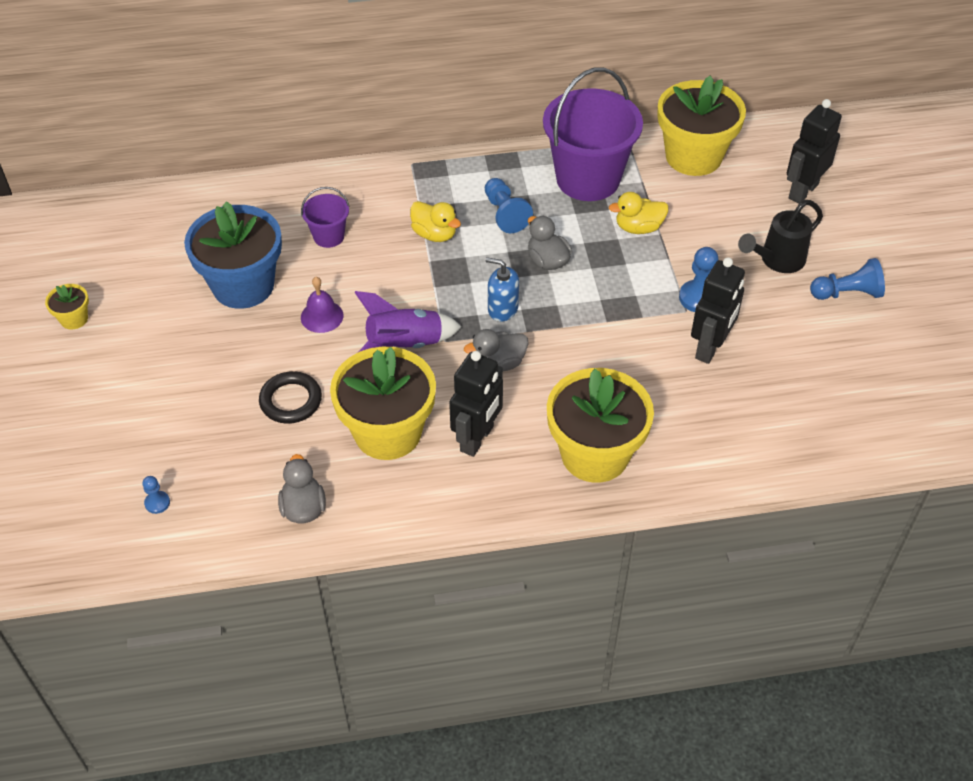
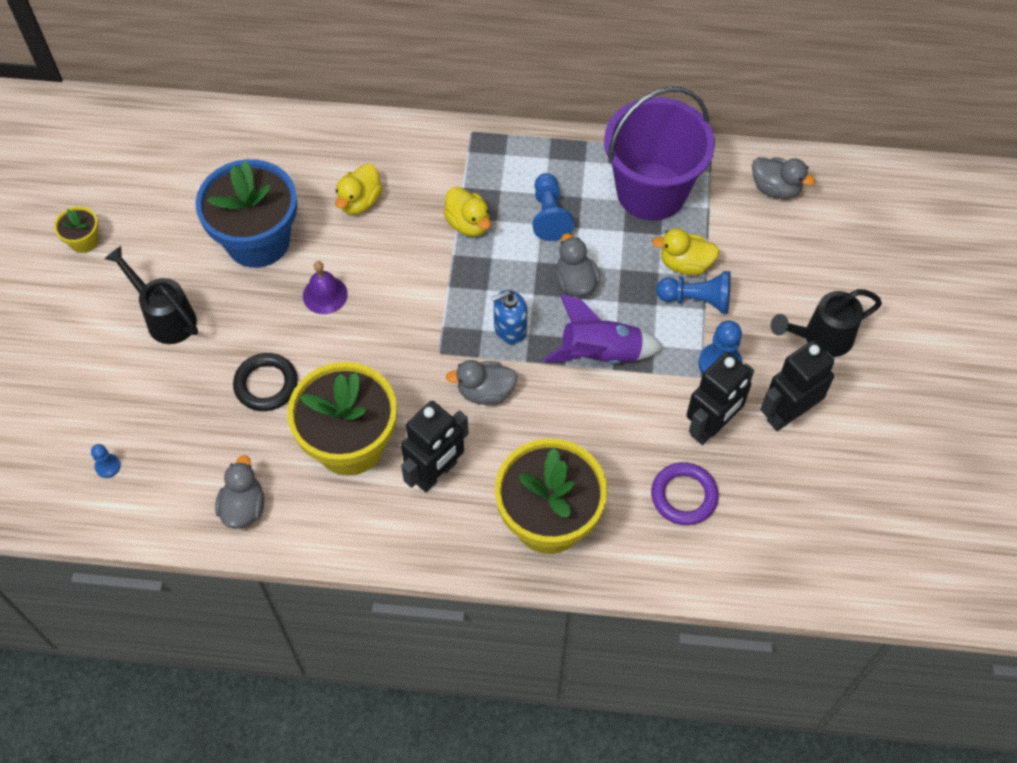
camera: 15 degrees right, 10 degrees up
purple bucket [301,187,350,248] -> yellow duck [335,164,383,215]
purple rocket [354,291,461,352] -> purple rocket moved to [543,294,664,364]
blue soap dispenser [486,257,519,321] -> blue soap dispenser turned 60 degrees counterclockwise [491,290,527,344]
yellow flower pot [658,75,746,176] -> grey duck [752,157,815,199]
black robot [787,99,842,204] -> black robot moved to [760,340,835,431]
blue pawn [810,258,885,300] -> blue pawn moved to [656,271,731,314]
none -> black watering can [105,246,198,344]
none -> purple ring [651,462,719,525]

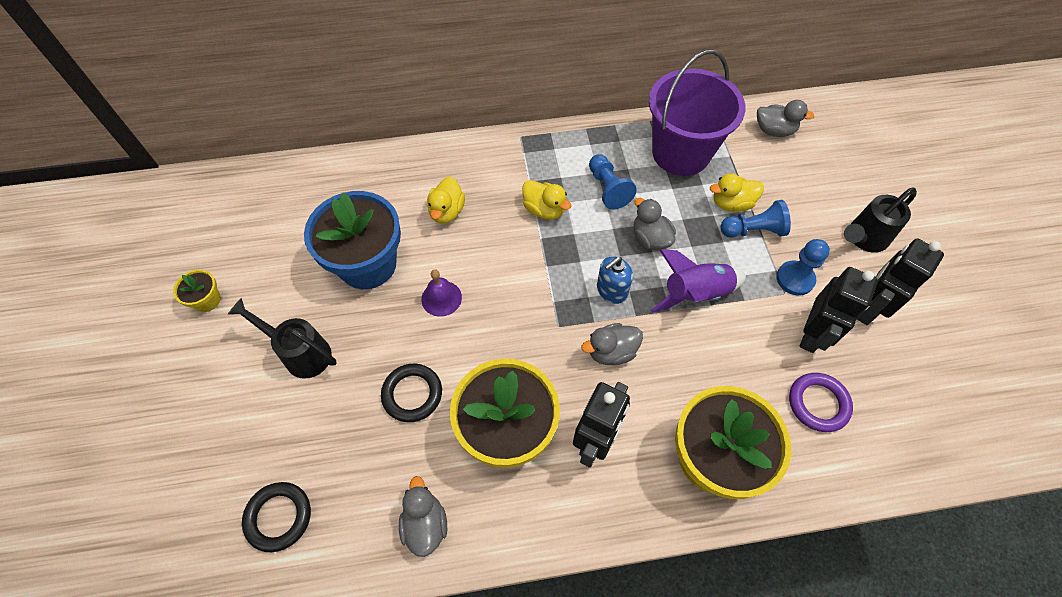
camera: 15 degrees left, 0 degrees up
blue pawn [91,444,121,478] -> black ring [242,482,311,552]

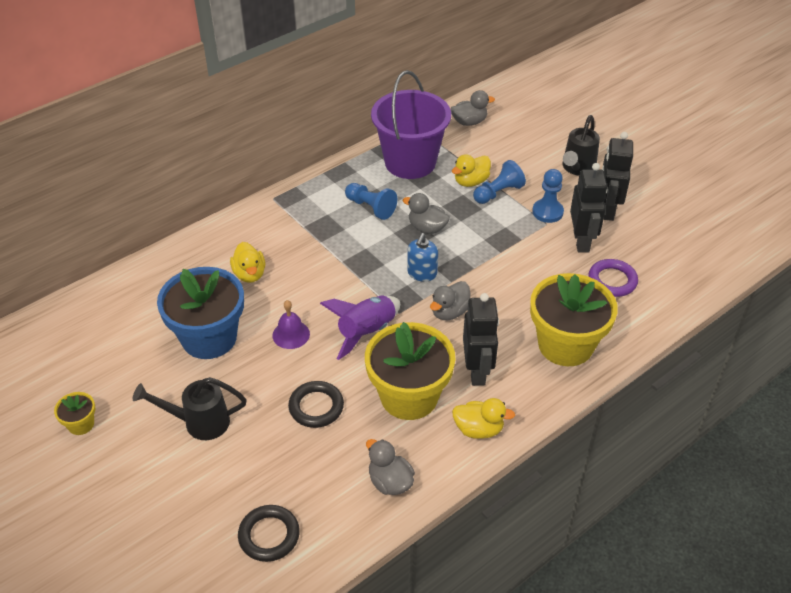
camera: 30 degrees left, 15 degrees down
yellow duck [522,180,571,220] -> yellow duck moved to [452,398,515,439]
purple rocket [651,249,746,312] -> purple rocket moved to [320,295,400,360]

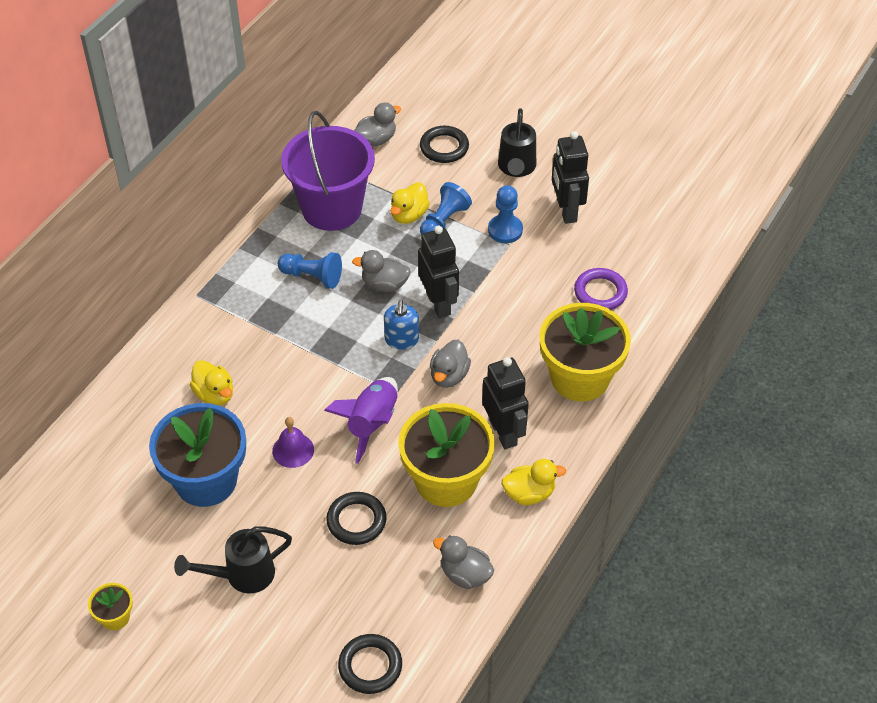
camera: 20 degrees left, 5 degrees up
black robot [570,163,607,253] -> black robot moved to [418,225,459,318]
none -> black ring [420,126,469,163]

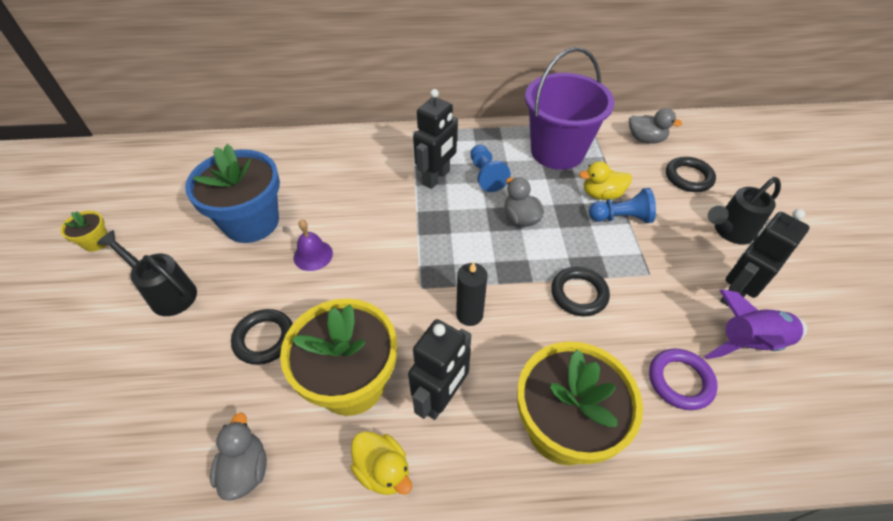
camera: 55 degrees right, 0 degrees up
yellow duck [190,360,233,405] -> none
purple rocket [324,377,398,464] -> purple rocket moved to [704,289,807,359]
black ring [338,634,402,694] -> black ring moved to [551,267,610,316]
blue soap dispenser [384,300,419,350] -> none
black robot [418,225,459,318] -> black robot moved to [413,89,458,189]
grey duck [430,340,471,388] -> black candle [456,262,488,326]
blue pawn [488,185,523,243] -> none

